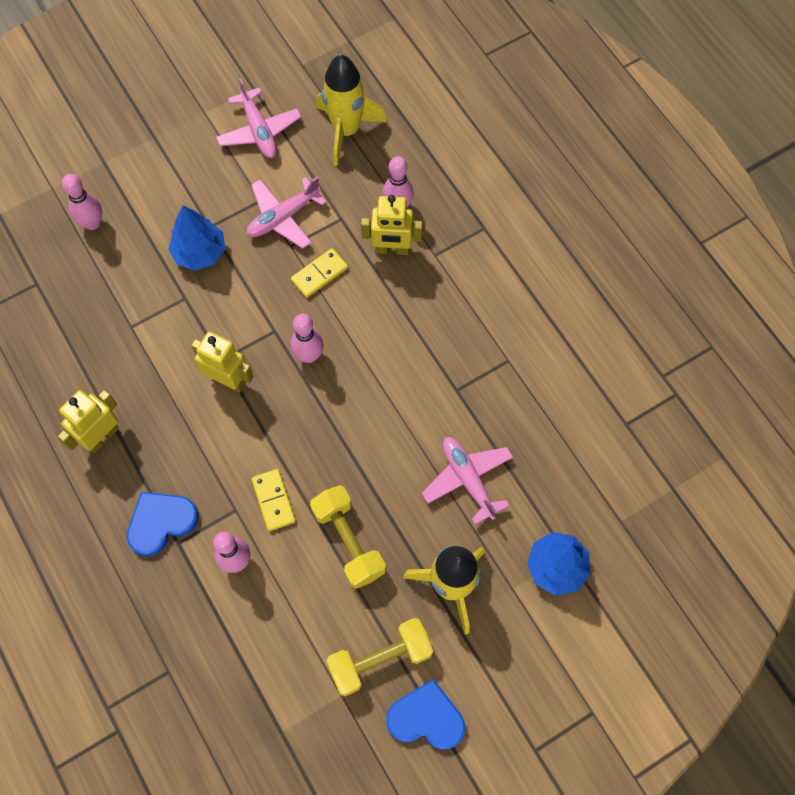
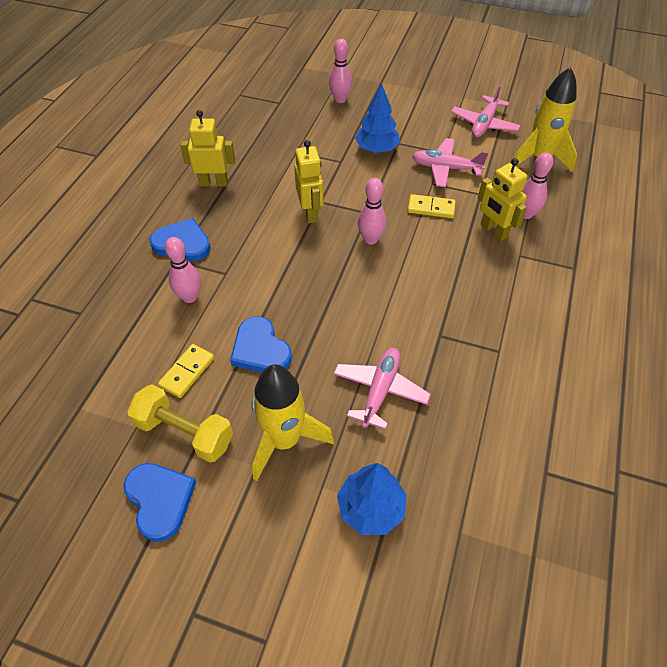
camera: 50 degrees right, 15 degrees down
yellow domino [251,469,296,531] -> yellow domino moved to [158,344,214,398]
yellow dumbbell [310,485,386,589] -> blue heart [230,317,292,372]

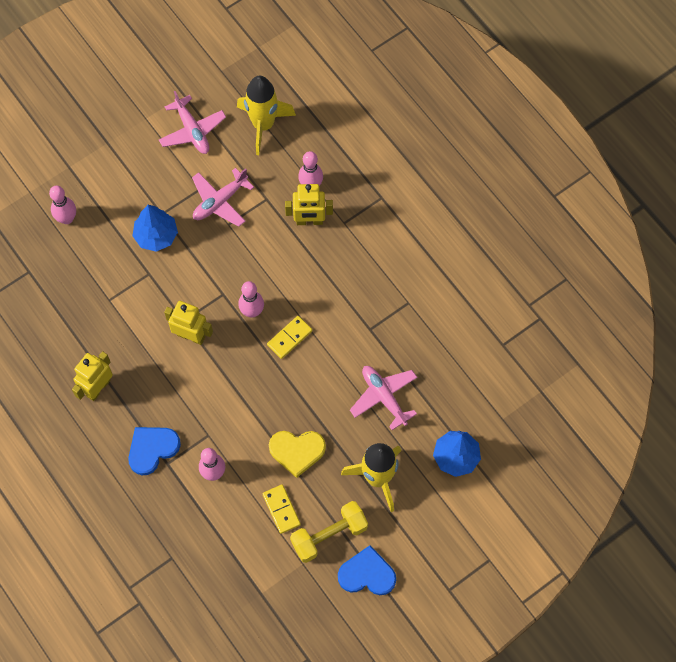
camera: 55 degrees left, 15 degrees up
blue heart [230,317,292,372] -> yellow heart [269,431,326,478]
yellow domino [408,194,456,218] -> yellow domino moved to [267,316,312,359]

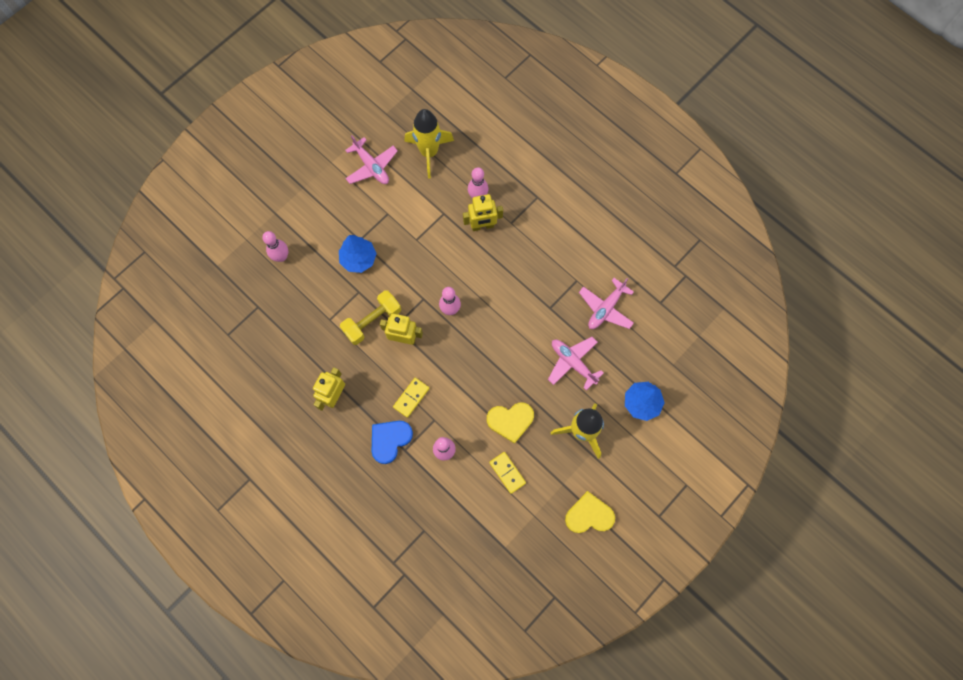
camera: 10 degrees left, 5 degrees up
pink plane [192,168,254,227] -> pink plane moved to [579,278,634,329]
yellow domino [267,316,312,359] -> yellow domino moved to [393,378,430,418]
yellow dumbbell [290,501,368,563] -> yellow dumbbell moved to [340,290,401,345]
blue heart [338,545,396,595] -> yellow heart [565,491,615,533]

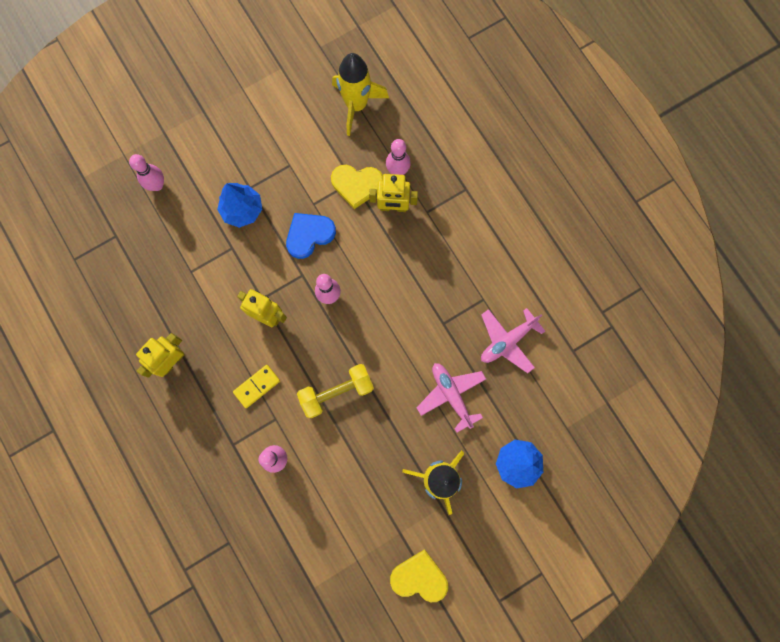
camera: 15 degrees right, 5 degrees up
yellow dumbbell [340,290,401,345] -> yellow dumbbell moved to [297,364,374,418]
pink plane [345,135,398,184] -> none
blue heart [372,421,413,464] -> blue heart moved to [286,213,336,259]
yellow heart [487,402,534,444] -> yellow heart moved to [331,165,383,209]
yellow domino [489,452,526,494] -> none

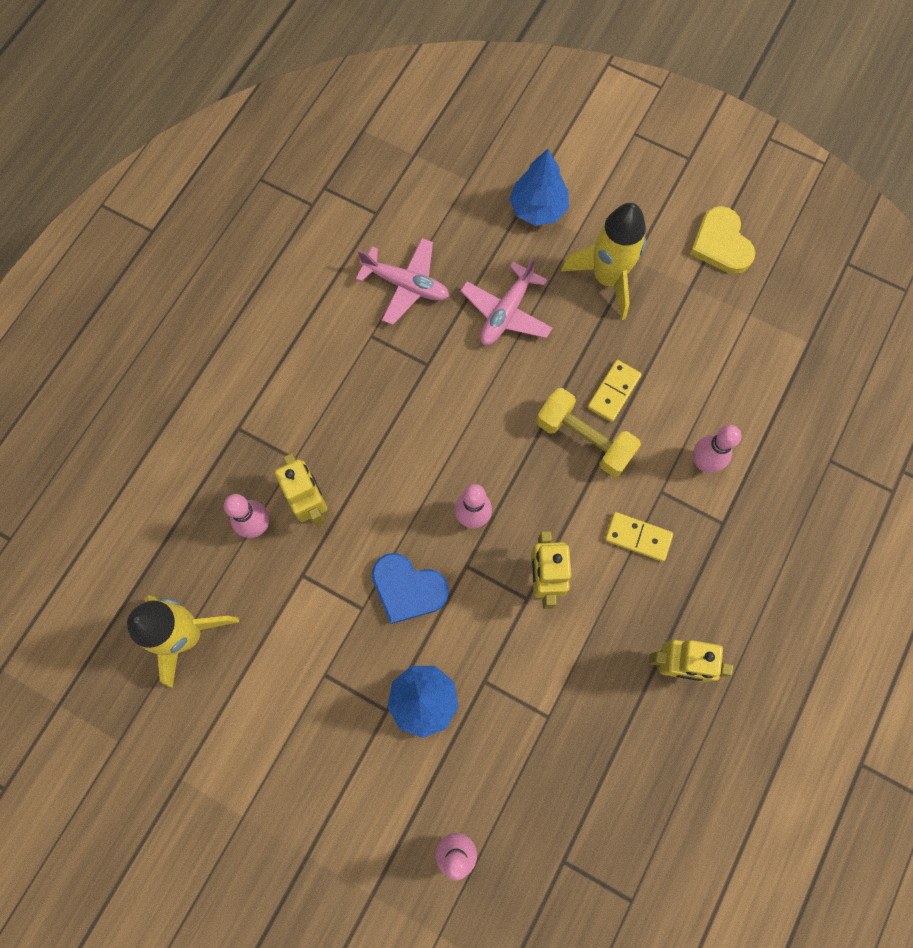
camera: 120 degrees left, 5 degrees down
yellow heart [331,165,383,209] -> none
none -> yellow domino [587,360,642,422]

